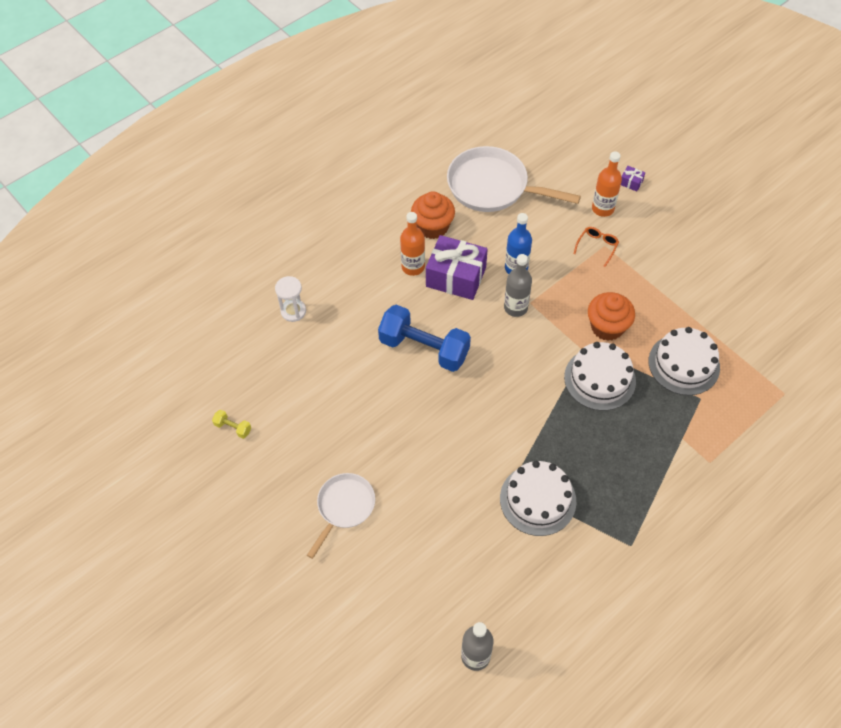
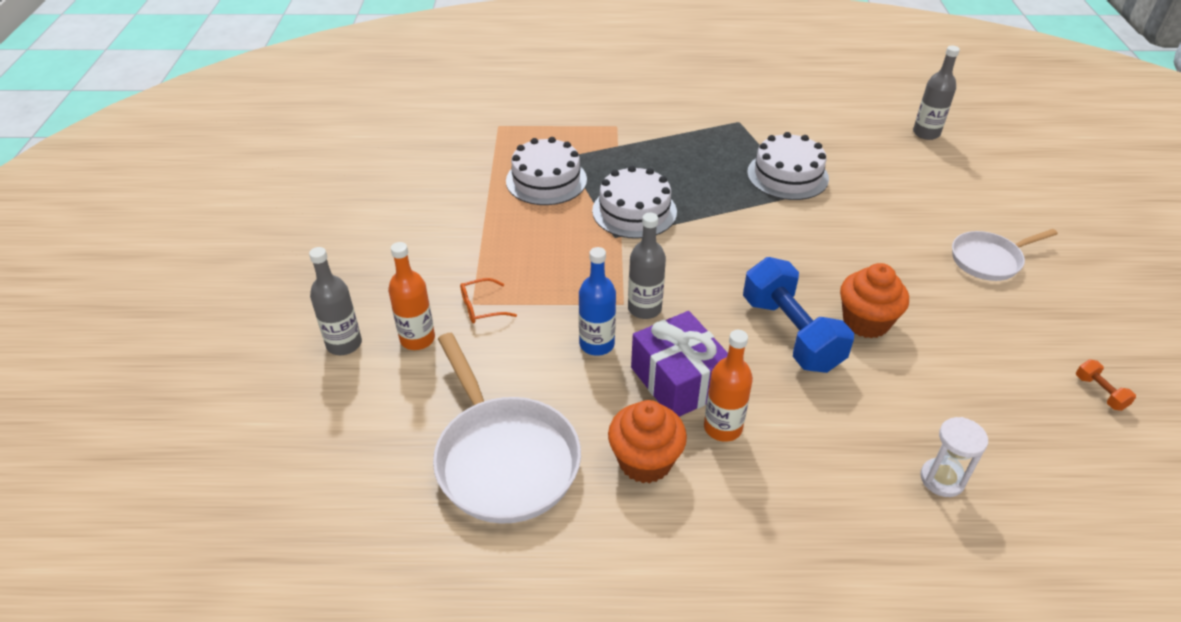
camera: 140 degrees left, 15 degrees down
yellow dumbbell [212,410,251,439] -> orange dumbbell [1076,359,1136,411]
orange cupcake [588,292,635,341] -> orange cupcake moved to [840,263,909,338]
purple gift [621,166,645,191] -> grey bottle [309,247,362,355]

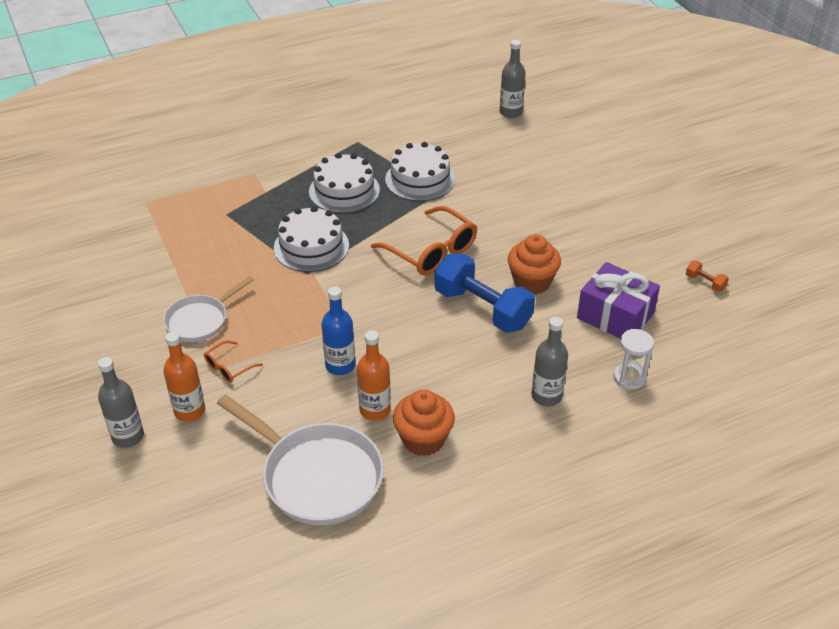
camera: 25 degrees left, 0 degrees up
white cake [506,137,587,205] -> white cake moved to [309,153,380,213]
grey bottle [628,212,666,319] -> grey bottle moved to [531,317,568,406]
purple gift [631,311,728,417] -> purple gift moved to [577,262,660,339]
orange bottle [704,330,753,442] -> orange bottle moved to [357,331,391,421]
white pan [952,229,1058,281] -> white pan moved to [164,276,254,342]
none -> orange glasses [371,206,477,276]

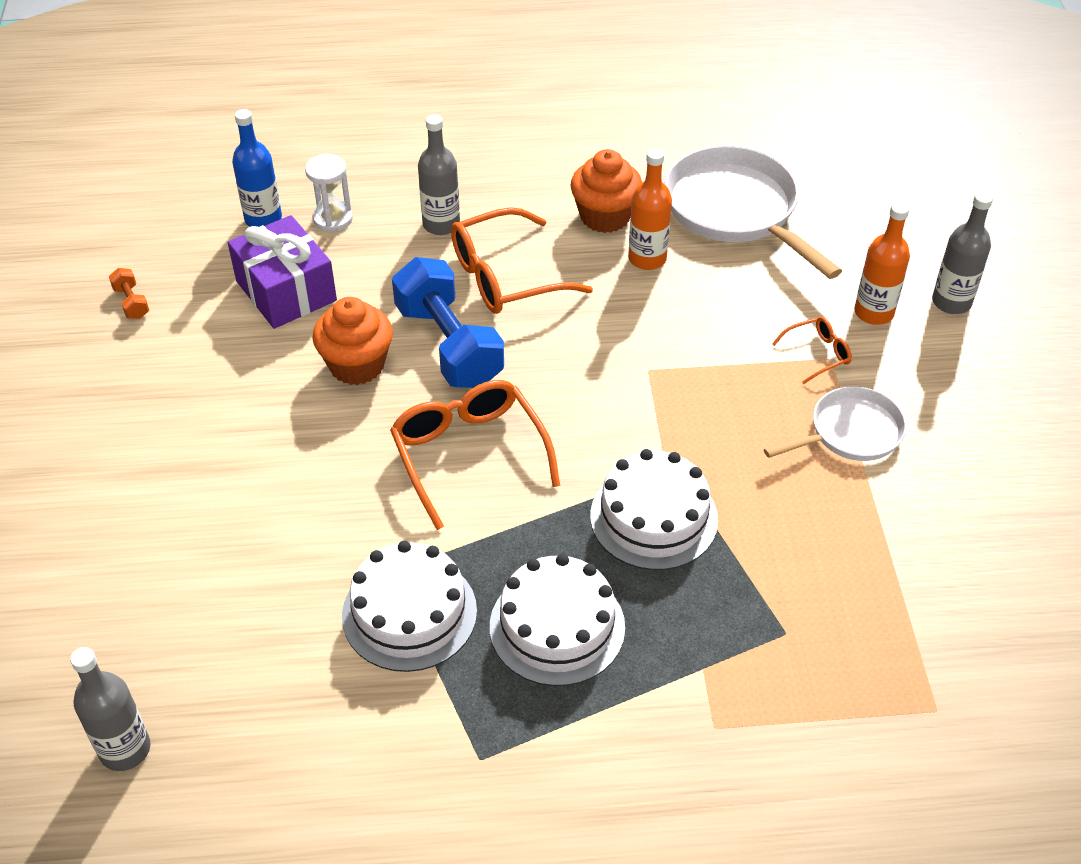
camera: 160 degrees left, 5 degrees up
blue bottle [322,287,355,375] -> blue bottle moved to [232,109,282,227]
none -> orange glasses [451,207,593,314]

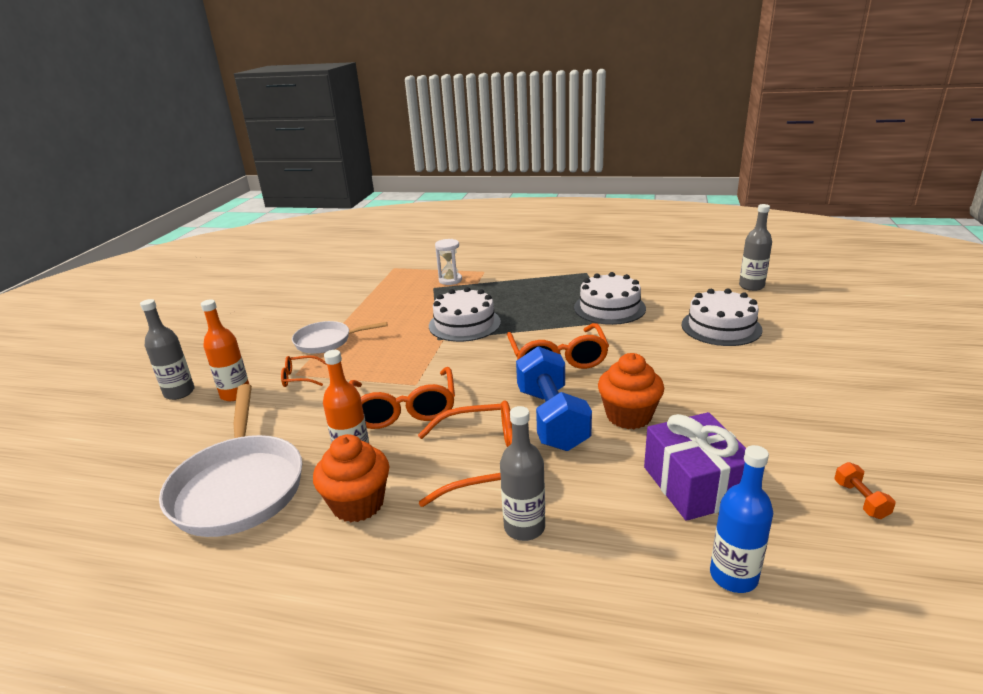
camera: 160 degrees left, 20 degrees down
white hourglass [305,154,353,232] -> white hourglass moved to [435,239,462,285]
white cake [490,554,625,686] -> white cake moved to [682,288,762,346]
none -> orange glasses [349,367,455,429]

